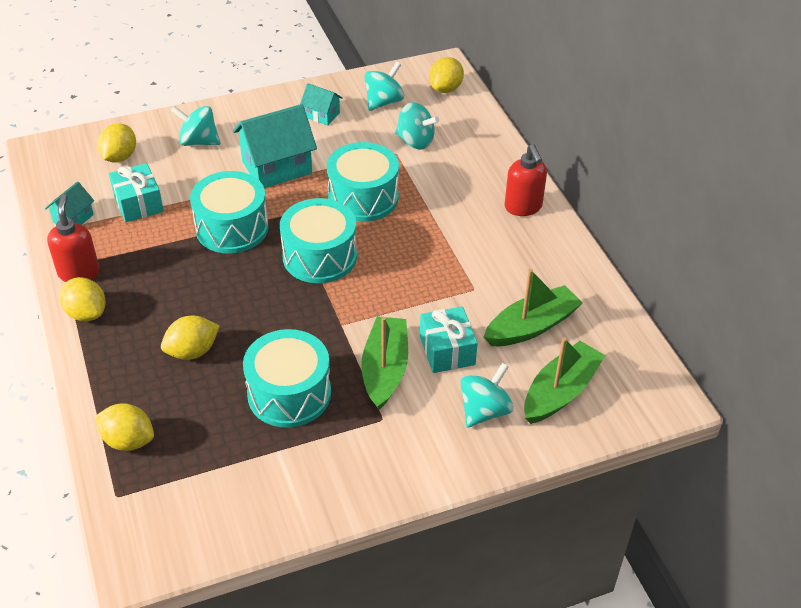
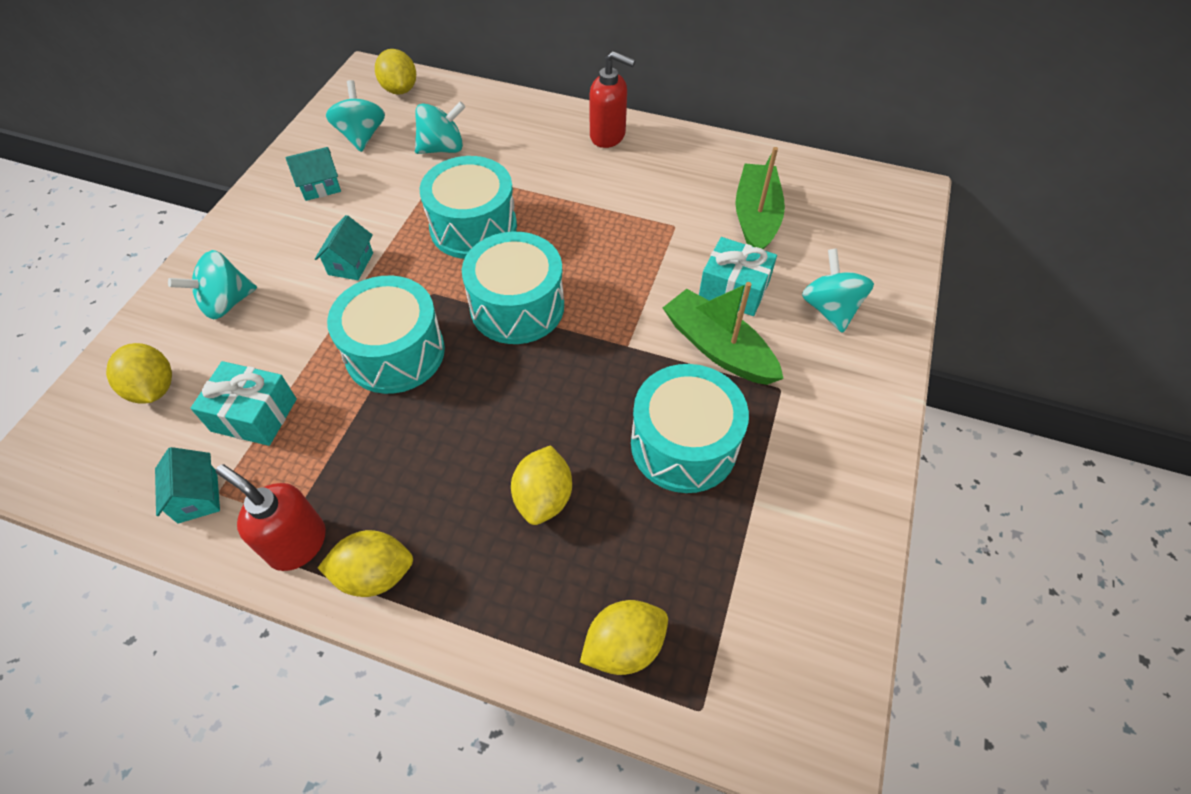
camera: 50 degrees left, 10 degrees up
turquoise house [233,104,317,188] -> turquoise house [315,215,373,280], size x0.52
green boat [524,337,606,424] -> none

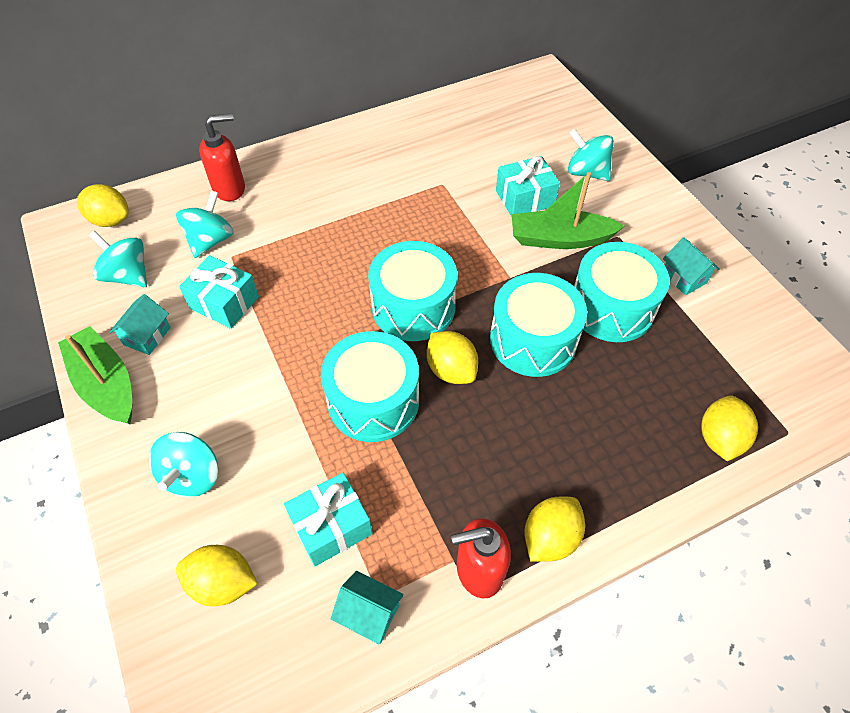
camera: 45 degrees left, 0 degrees up
turquoise house [315,215,373,280] -> turquoise house moved to [663,237,720,295]
turquoise drum [419,156,517,259] -> turquoise drum moved to [490,273,587,377]
yellow lemon [511,445,572,525] -> yellow lemon moved to [427,331,478,384]
red soap dispenser [589,51,635,148] -> red soap dispenser moved to [199,113,245,201]
green boat [735,147,785,249] -> green boat moved to [58,326,132,424]
none -> turquoise gift [179,255,259,329]

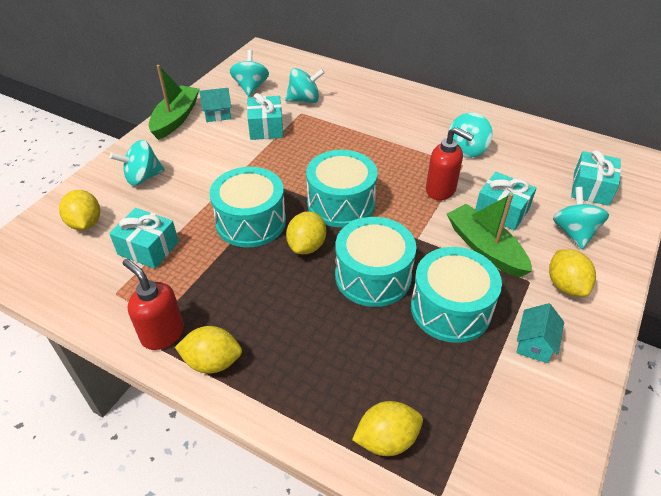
camera: 55 degrees right, 10 degrees down
yellow lemon [77,184,129,227] -> yellow lemon moved to [549,249,596,297]
red soap dispenser [199,113,245,201] -> red soap dispenser moved to [426,127,474,200]
turquoise house [331,571,404,645] -> none
none -> turquoise spinning top [448,112,492,158]
none -> turquoise gift [571,150,621,206]

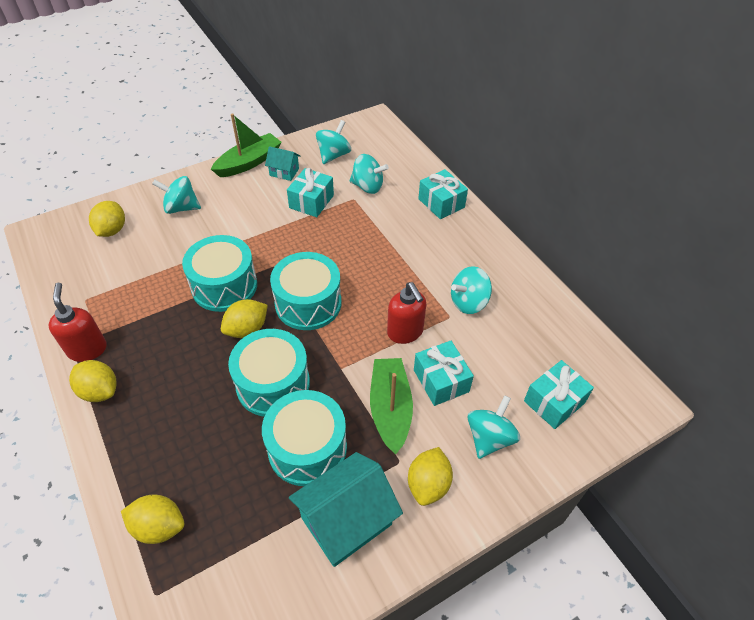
camera: 30 degrees right, 5 degrees up
turquoise gift [109,208,179,269] -> turquoise gift moved to [418,169,468,219]
turquoise house [516,303,564,363] -> turquoise house [289,452,403,567], size x1.94

